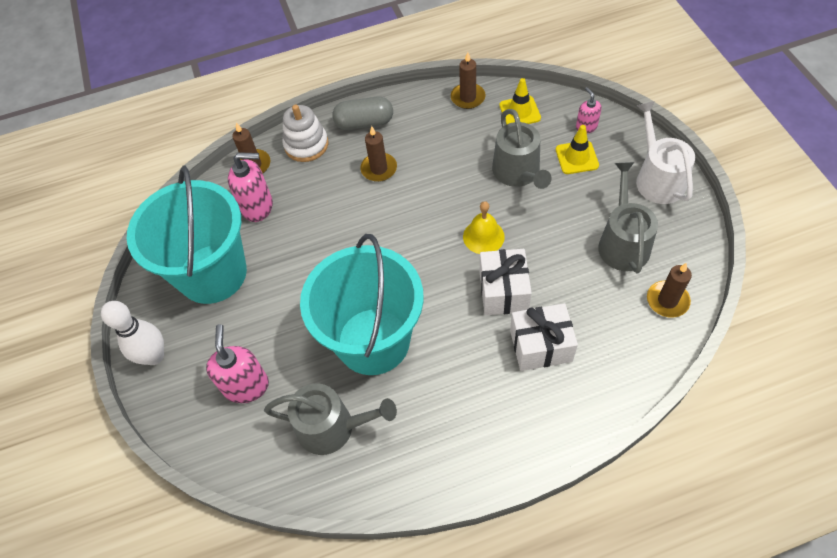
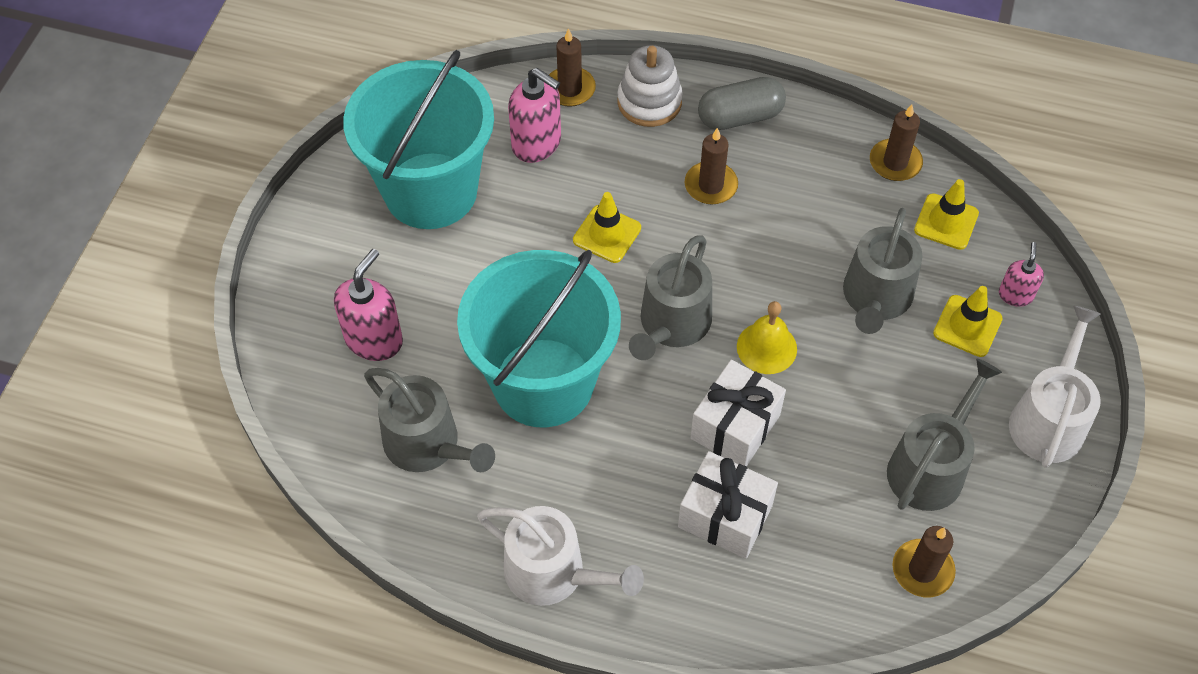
camera: 30 degrees right, 0 degrees up
white bowling pin [101,301,164,365] -> none
grey capsule [332,97,393,130] -> grey capsule turned 45 degrees counterclockwise [698,77,786,130]
none -> white watering can [477,506,644,606]
none -> yellow traffic cone [573,192,641,263]
none -> grey watering can [629,235,712,360]

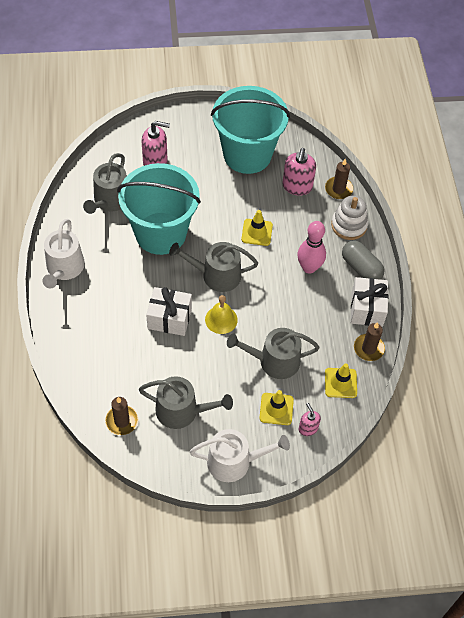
camera: 65 degrees right, 0 degrees up
white gift [678,451,778,559] -> white gift moved to [351,277,389,327]
brown candle [684,128,738,204] -> pink bowling pin [297,221,326,274]
pink soap dispenser [999,242,1044,307] -> pink soap dispenser turned 105 degrees counterclockwise [299,403,321,436]

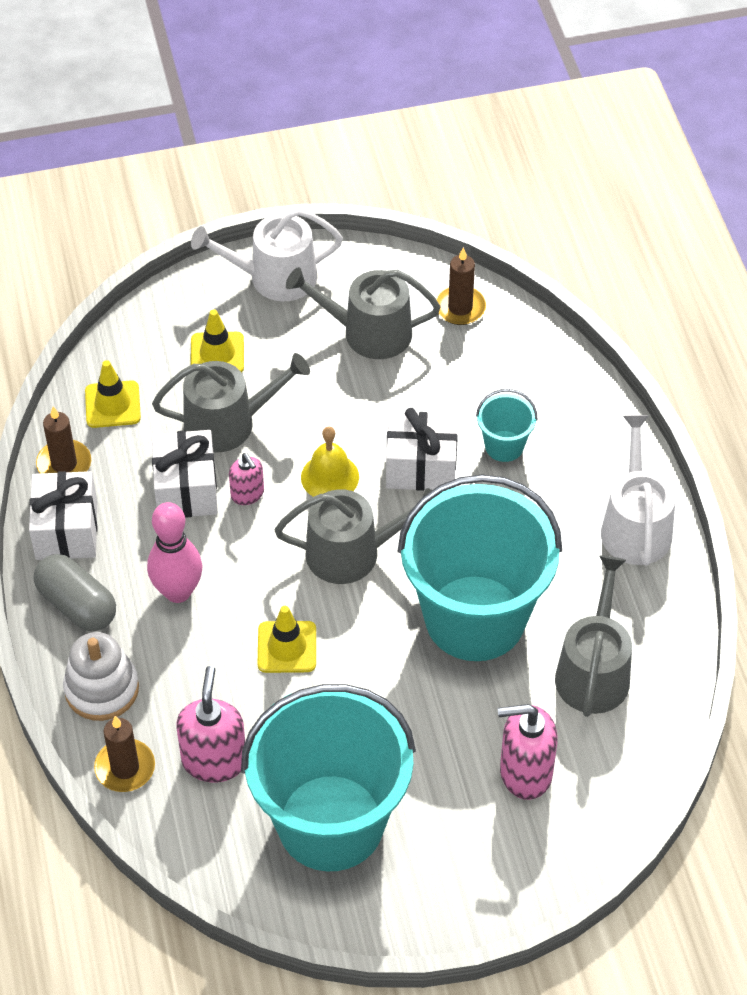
camera: 175 degrees right, 5 degrees down
pink soap dispenser [299,403,321,436] -> pink soap dispenser moved to [229,453,264,505]
none -> white gift [152,430,218,518]
none -> turquoise bucket [476,389,537,462]

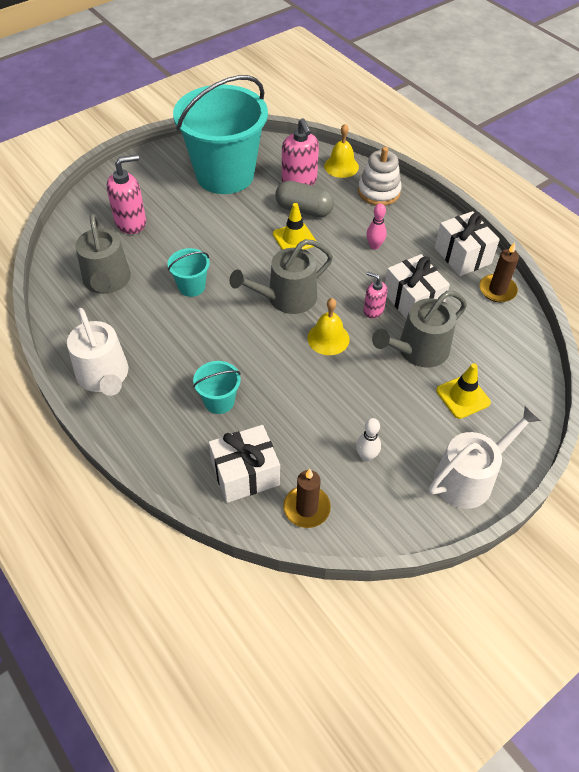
camera: 155 degrees right, 0 degrees up
grey capsule [34,554,116,632] -> grey capsule moved to [275,181,334,217]
yellow traffic cone [85,360,141,428] -> none
brown candle [94,716,155,792] -> yellow bell [324,124,359,178]
pink bowling pin [147,502,202,603] -> pink bowling pin [366,204,387,249], size x0.58
grey watering can [286,267,441,359] -> white bowling pin [356,418,381,462]
white gift [386,408,458,491] -> white gift moved to [209,425,280,503]
turquoise bucket [398,475,562,661] -> turquoise bucket [168,248,210,297], size x0.41

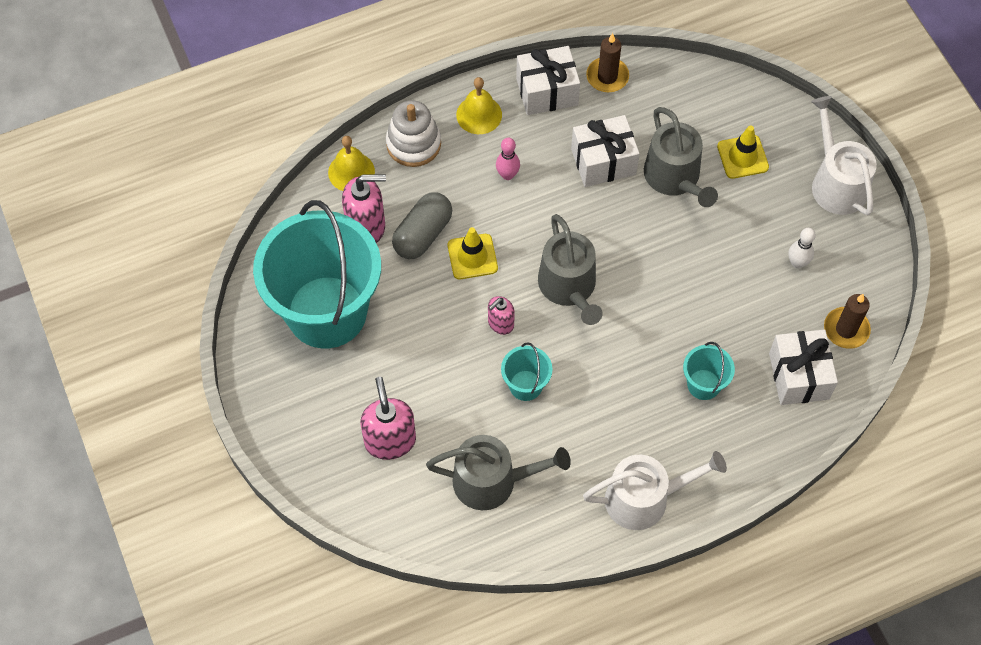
camera: 75 degrees left, 10 degrees up
yellow bell [307,298,350,355] -> yellow bell moved to [456,77,502,134]
pink soap dispenser [363,272,387,318] -> pink soap dispenser moved to [488,296,515,335]

